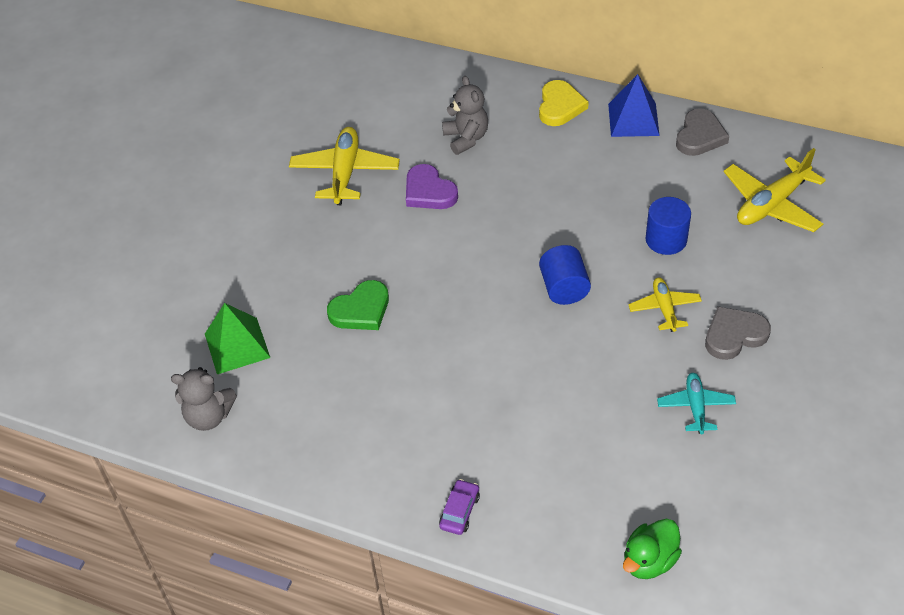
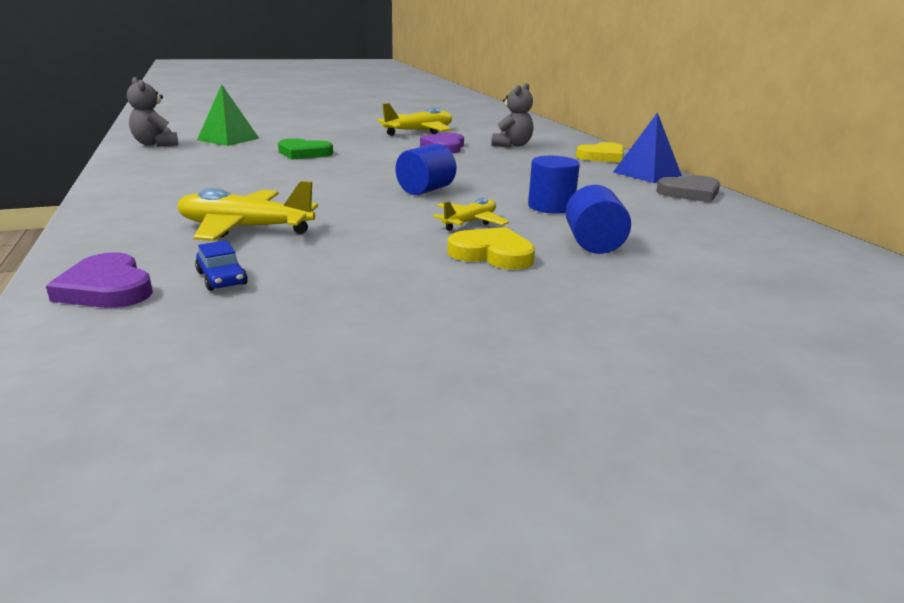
camera: 45 degrees right, 25 degrees down
purple car [439,479,480,535] -> none
green duck [623,519,682,579] -> purple heart [46,252,153,308]
turquoise plane [657,373,736,434] -> none
grey heart [705,306,771,360] -> yellow heart [447,227,535,270]
yellow plane [724,148,826,232] -> yellow plane moved to [177,181,318,241]
none -> blue car [195,241,248,291]
none -> blue cylinder [566,185,631,254]

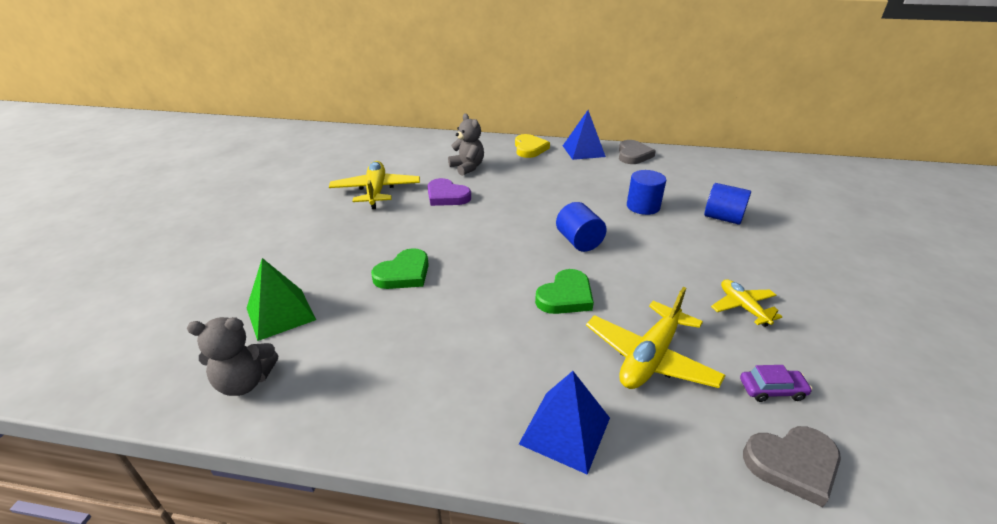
camera: 60 degrees left, 10 degrees up
purple heart [46,252,153,308] -> grey heart [743,426,841,507]
blue car [195,241,248,291] -> purple car [740,365,812,402]
yellow plane [433,198,509,231] -> yellow plane moved to [711,279,782,327]
yellow heart [447,227,535,270] -> none
none -> blue pyramid [519,371,610,475]
none -> green heart [535,269,594,314]

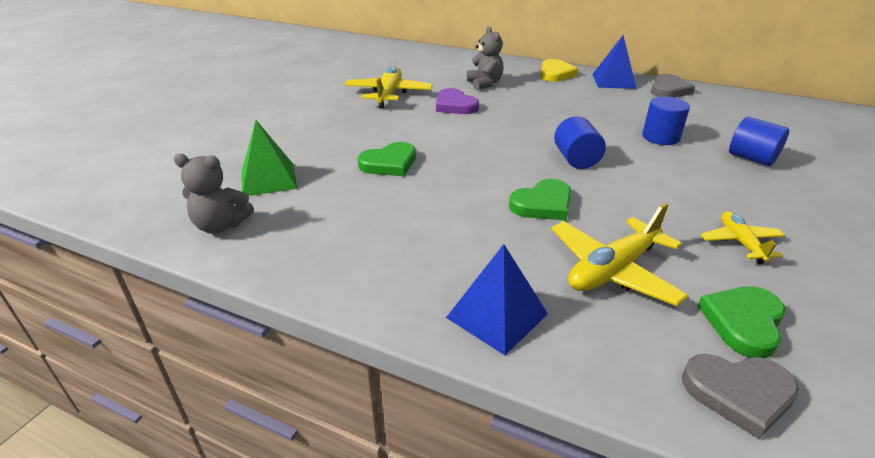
camera: 15 degrees right, 0 degrees up
purple car [740,365,812,402] -> green heart [698,286,786,359]

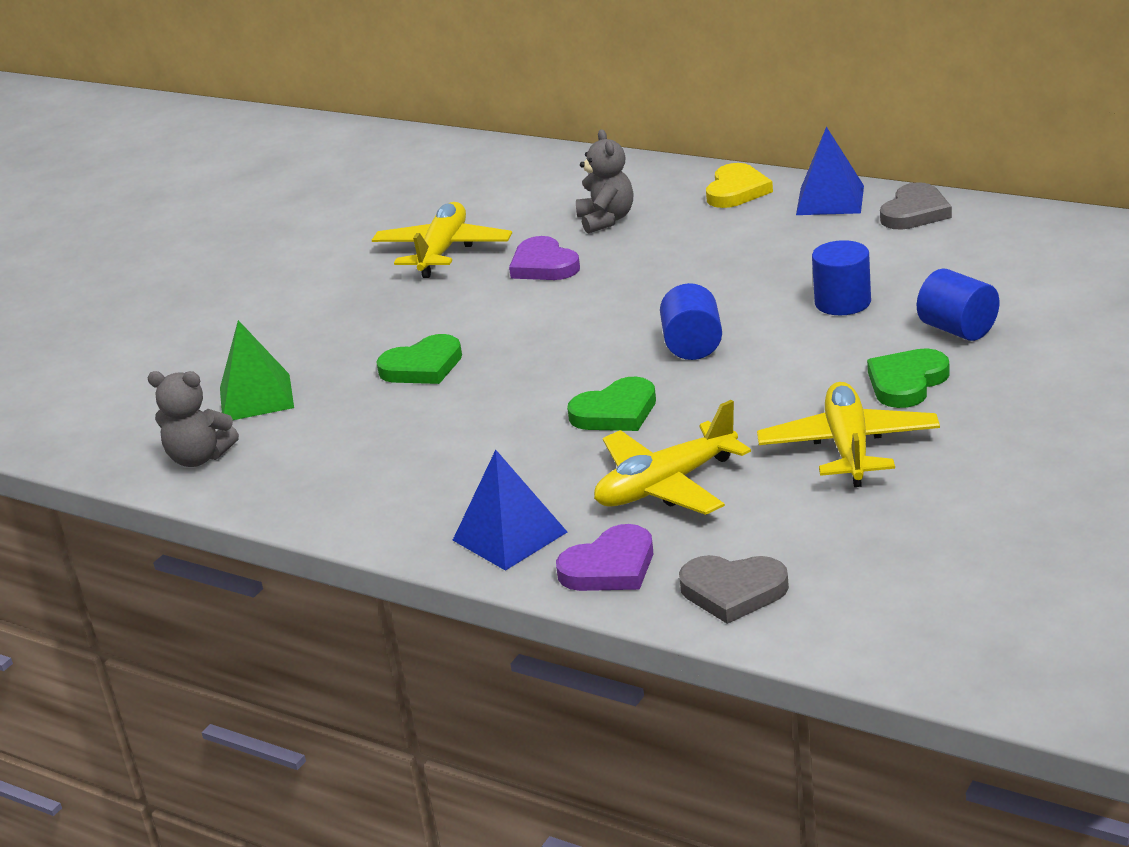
camera: 10 degrees right, 5 degrees down
green heart [698,286,786,359] -> green heart moved to [867,348,950,408]
yellow plane [700,211,785,264] -> yellow plane [757,382,940,487], size x1.68
none -> purple heart [556,524,653,591]

